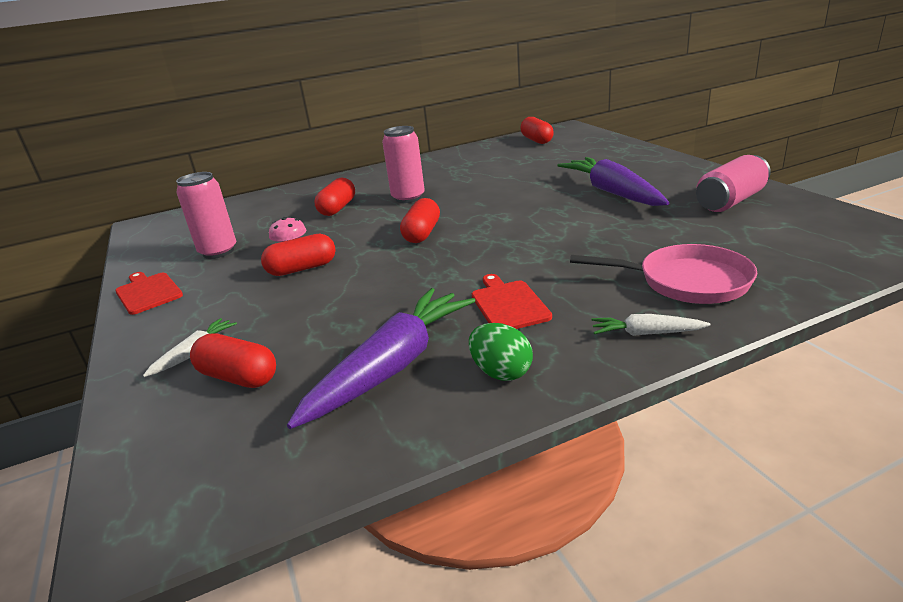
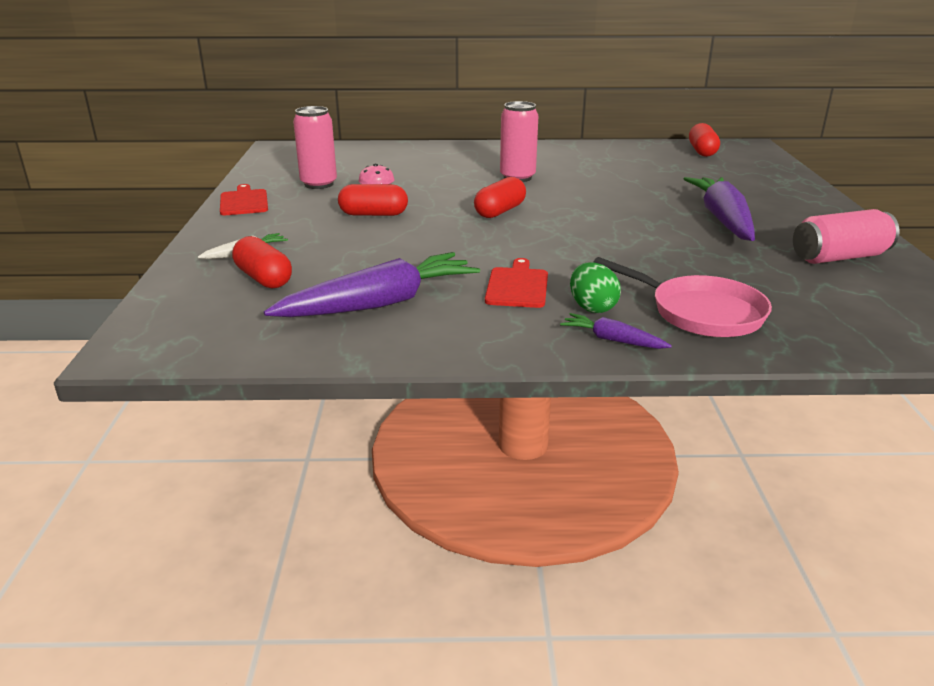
camera: 20 degrees right, 0 degrees up
red capsule [315,178,355,216] -> none
green egg [469,323,533,381] -> green egg moved to [570,262,621,313]
white carrot [592,314,711,336] -> purple carrot [560,313,672,349]

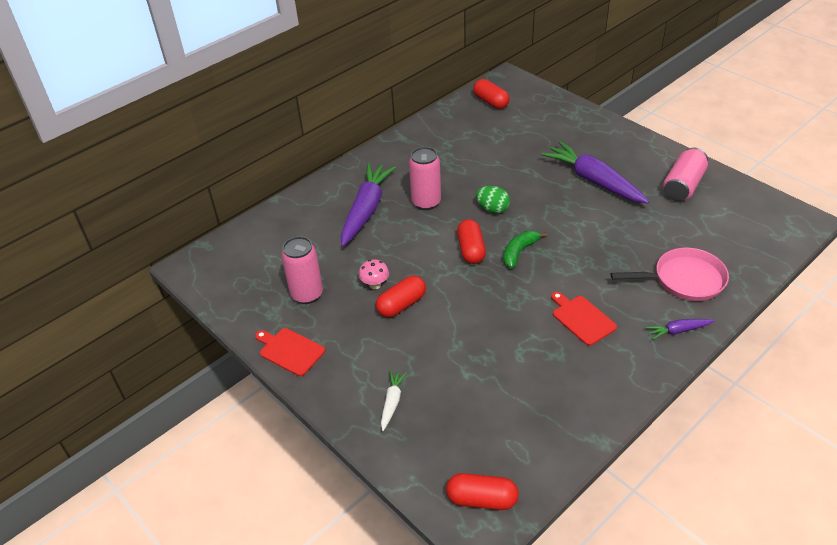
camera: 40 degrees left, 15 degrees up
red capsule [232,236,292,289] -> red capsule moved to [446,473,519,510]
purple carrot [264,252,480,317] -> purple carrot moved to [341,163,396,247]
green egg [570,262,621,313] -> green egg moved to [476,186,510,213]
none -> green banana [503,231,547,268]

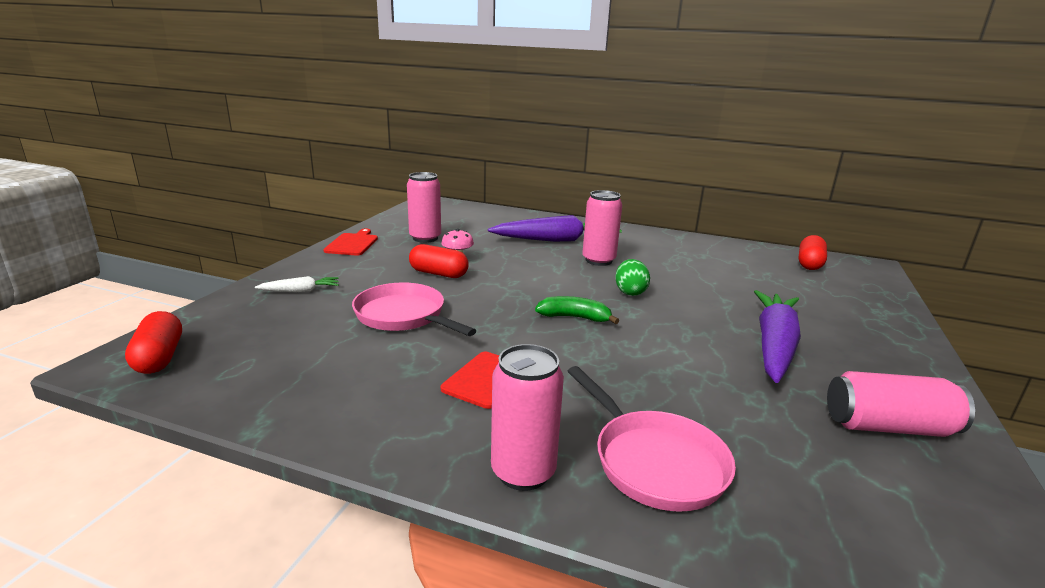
camera: 60 degrees right, 20 degrees down
red capsule [457,219,486,264] -> none
purple carrot [646,319,714,340] -> pink can [491,344,564,491]
none -> pink pan [352,283,477,336]

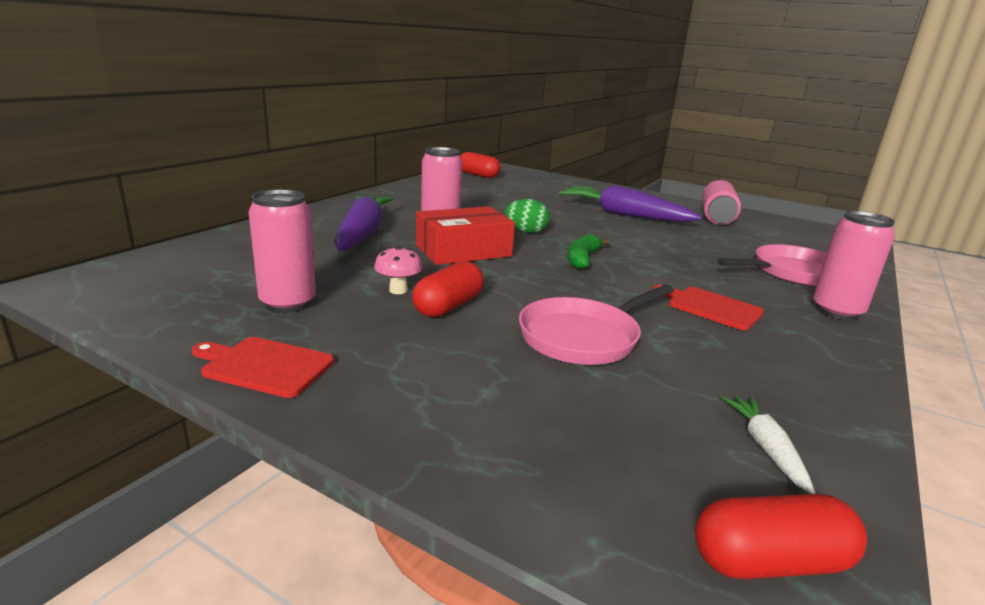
camera: 80 degrees left, 0 degrees up
white carrot [255,276,339,292] -> white carrot moved to [721,396,815,494]
none -> red box [416,206,515,265]

